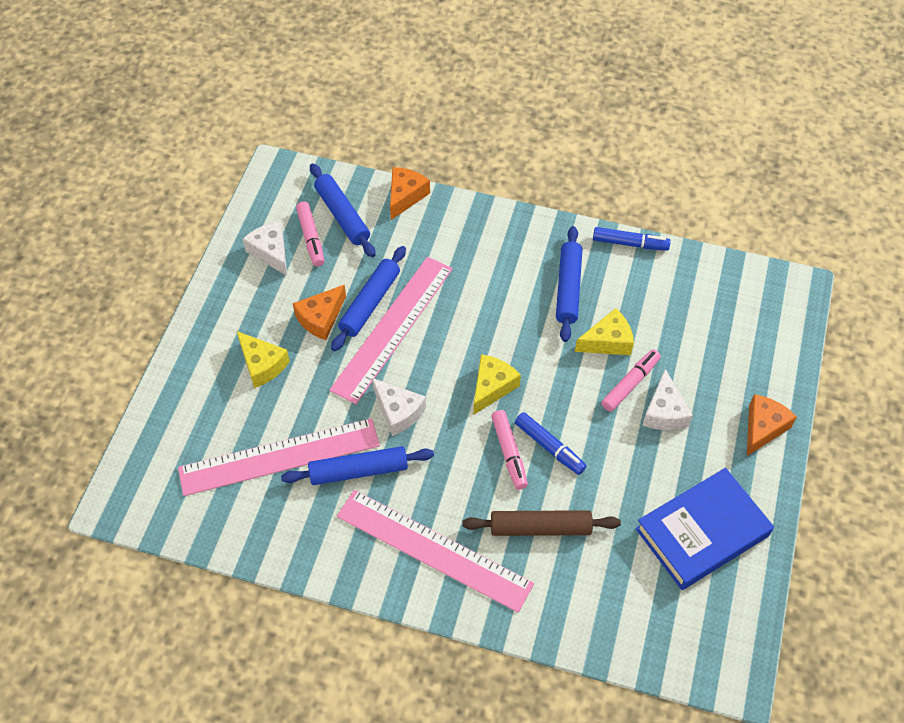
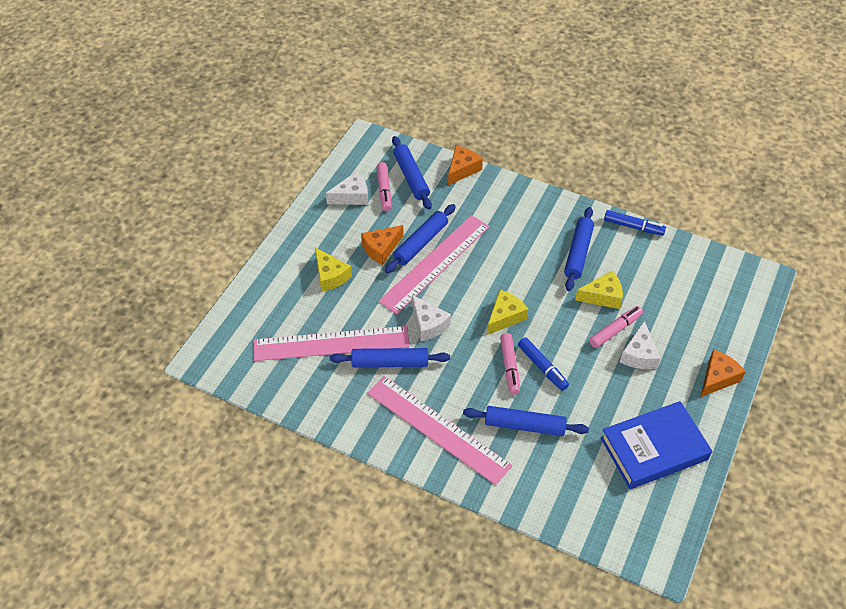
camera: 10 degrees right, 5 degrees down
white cheese [243,221,287,276] -> white cheese turned 90 degrees clockwise [326,172,368,205]
brown rolling pin [462,510,621,536] -> blue rolling pin [463,406,589,436]

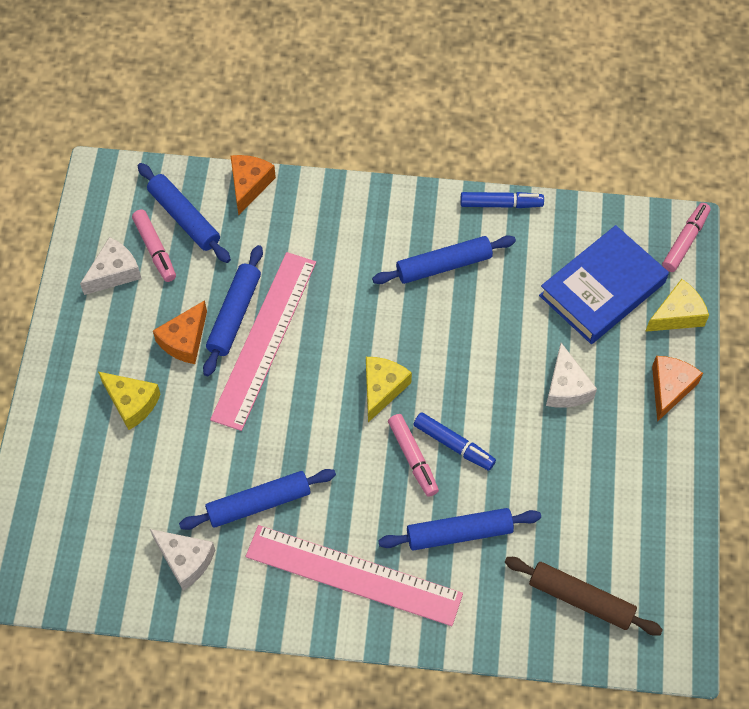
camera: 20 degrees left, 10 degrees up
pink ruler [253,326,410,361] -> none
white cheese [412,295,451,341] -> white cheese moved to [150,529,215,590]
blue rolling pin [564,207,594,291] -> blue rolling pin turned 75 degrees clockwise [372,235,516,284]
yellow cheese [575,271,623,309] -> yellow cheese moved to [645,279,709,332]
pink marker [589,306,643,348] -> pink marker moved to [662,203,711,272]
blue book [600,401,712,489] -> blue book moved to [539,225,669,344]
none -> brown rolling pin [505,557,663,636]

